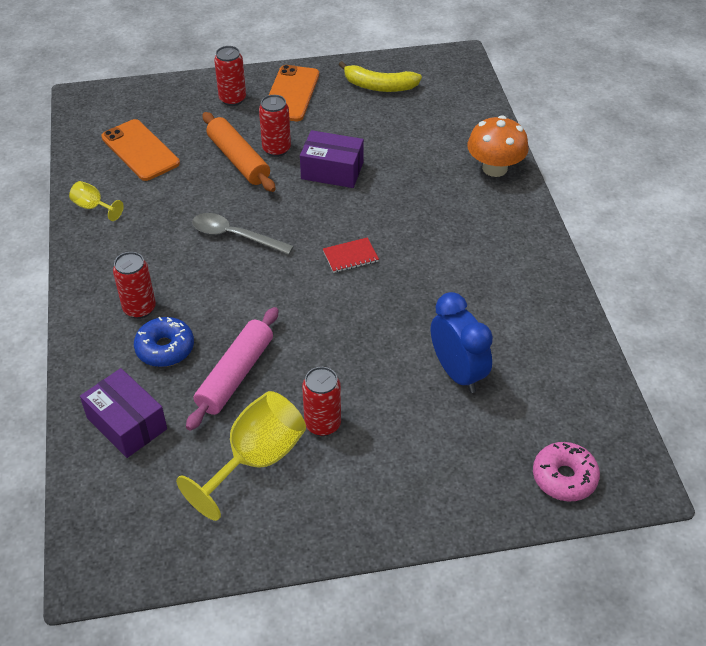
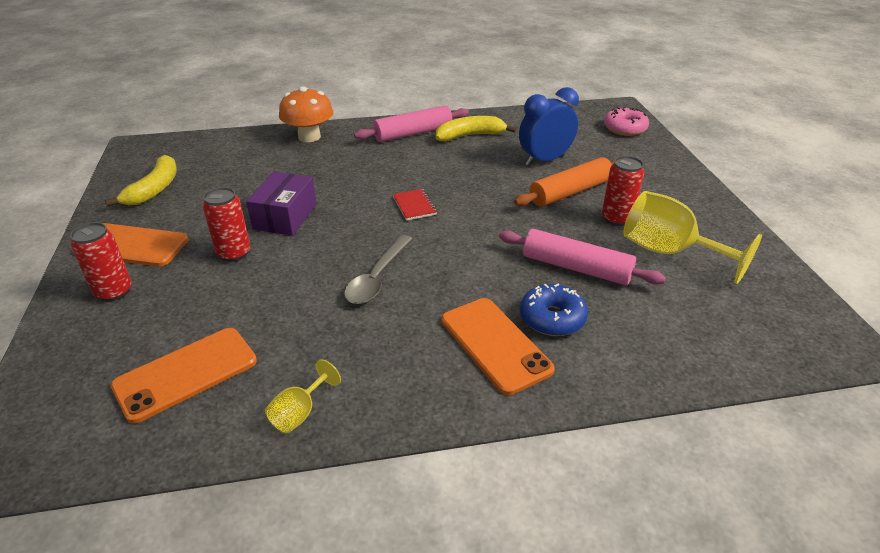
camera: 90 degrees left, 10 degrees down
purple box [80,368,167,458] -> none
red can [113,252,156,319] -> orange phone [441,298,555,395]
orange rolling pin [202,112,276,192] -> orange rolling pin moved to [514,157,614,207]
none -> pink rolling pin [354,105,469,142]
none -> yellow banana [435,116,516,141]

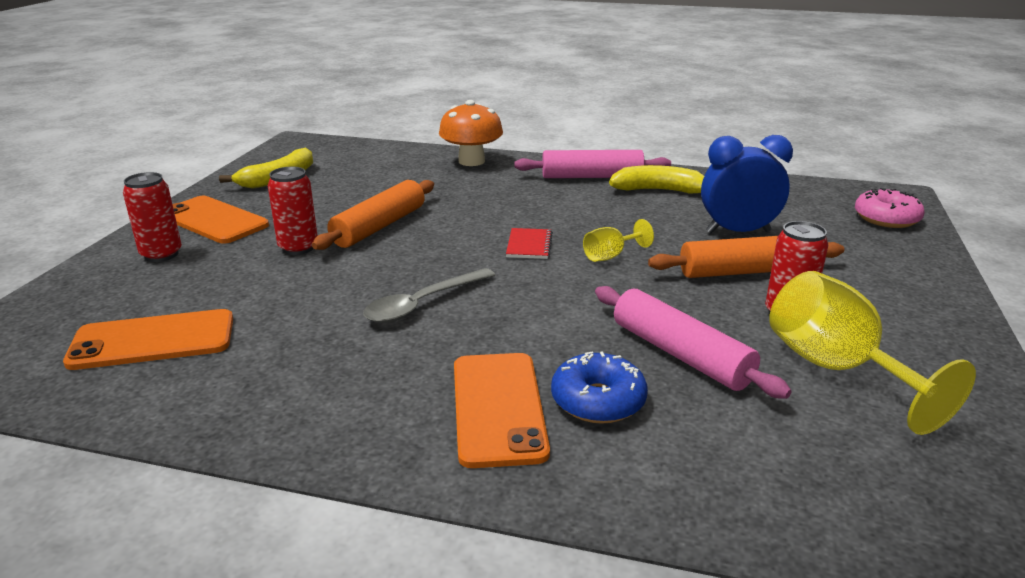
camera: 25 degrees right, 10 degrees down
purple box [246,172,317,236] -> orange rolling pin [312,180,434,250]
yellow goblet [265,359,341,433] -> yellow goblet moved to [583,219,654,262]

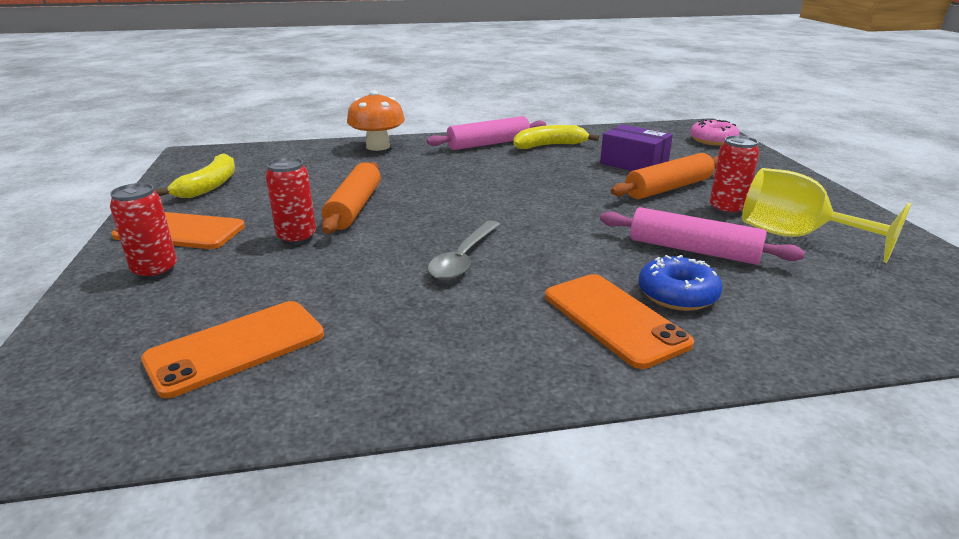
camera: 25 degrees left, 0 degrees up
red notebook [506,228,553,259] -> none
yellow goblet [583,219,654,262] -> none
blue clock [701,135,793,233] -> purple box [600,124,673,171]

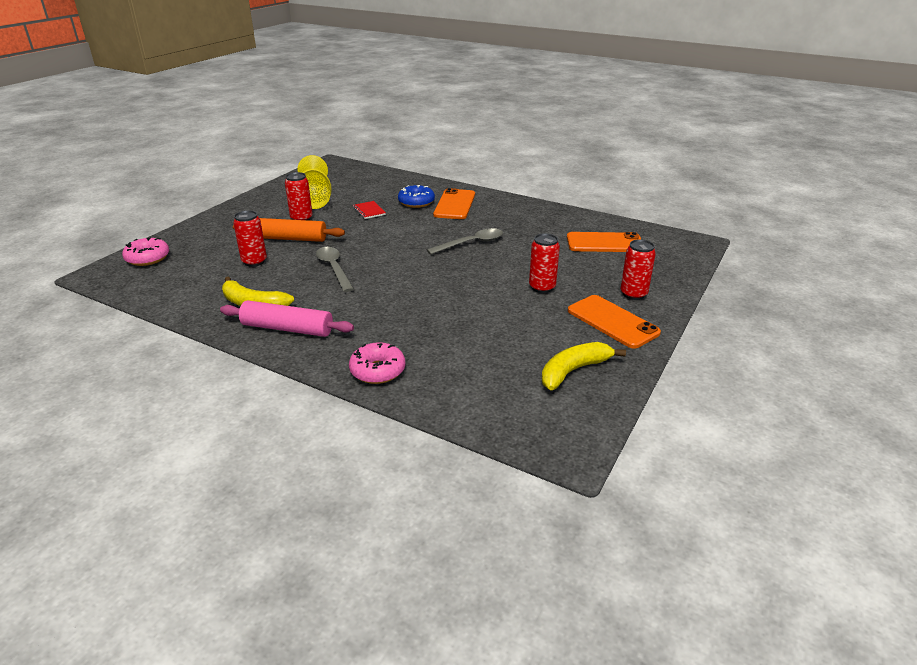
camera: 140 degrees left, 5 degrees up
orange rolling pin [322,162,381,234] -> none
orange mushroom [347,91,405,151] -> pink donut [349,342,406,384]
purple box [600,124,673,171] -> red can [233,210,267,267]
pink rolling pin [600,207,805,265] -> red notebook [353,201,386,219]
none -> grey spoon [316,247,354,292]

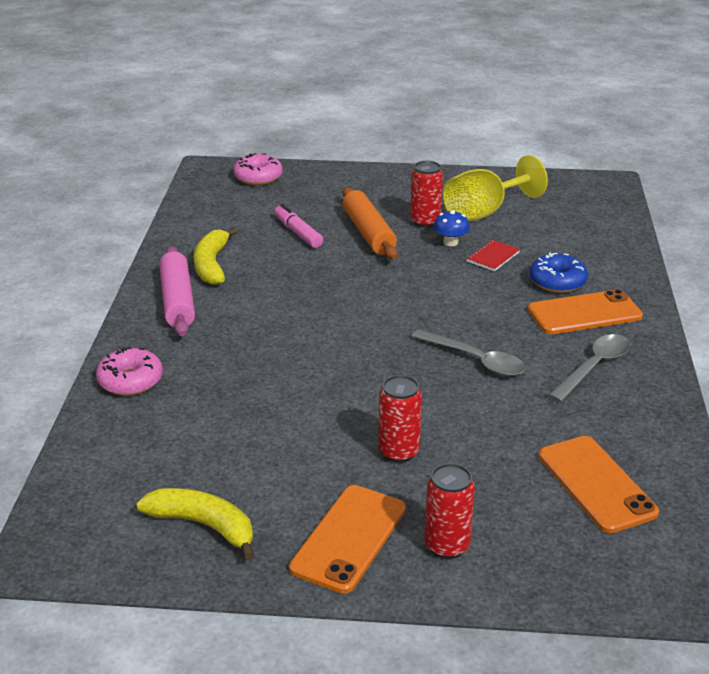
camera: 65 degrees right, 0 degrees up
red can [233,210,267,267] -> pink marker [274,204,323,248]
grey spoon [316,247,354,292] -> grey spoon moved to [548,334,630,402]
none -> blue mushroom [433,210,470,246]

